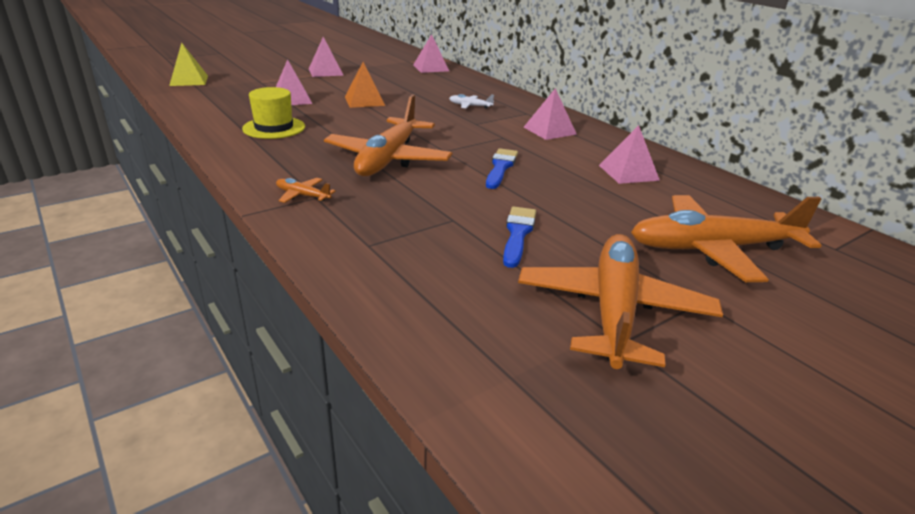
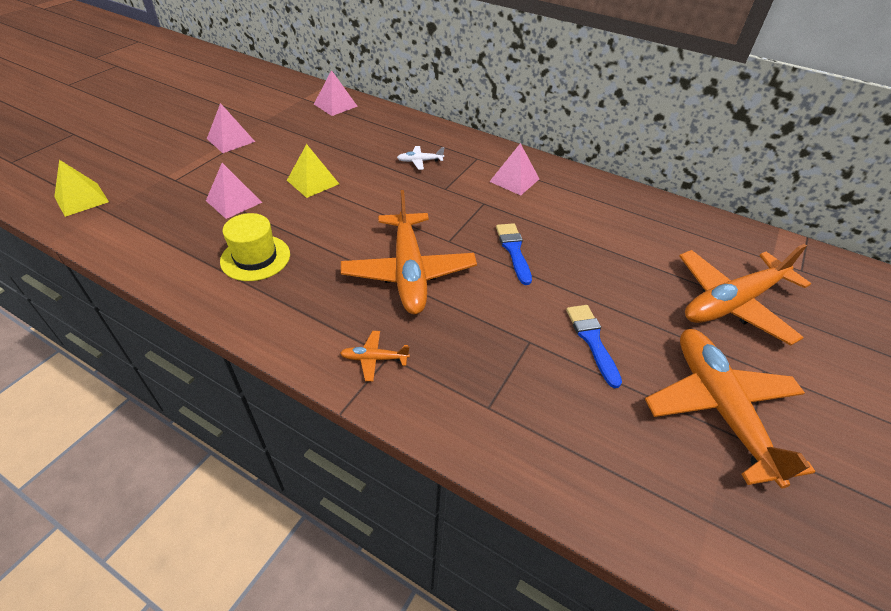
camera: 25 degrees left, 15 degrees up
orange pyramid [345,62,385,108] -> yellow pyramid [287,144,339,198]
pink pyramid [599,125,660,184] -> none

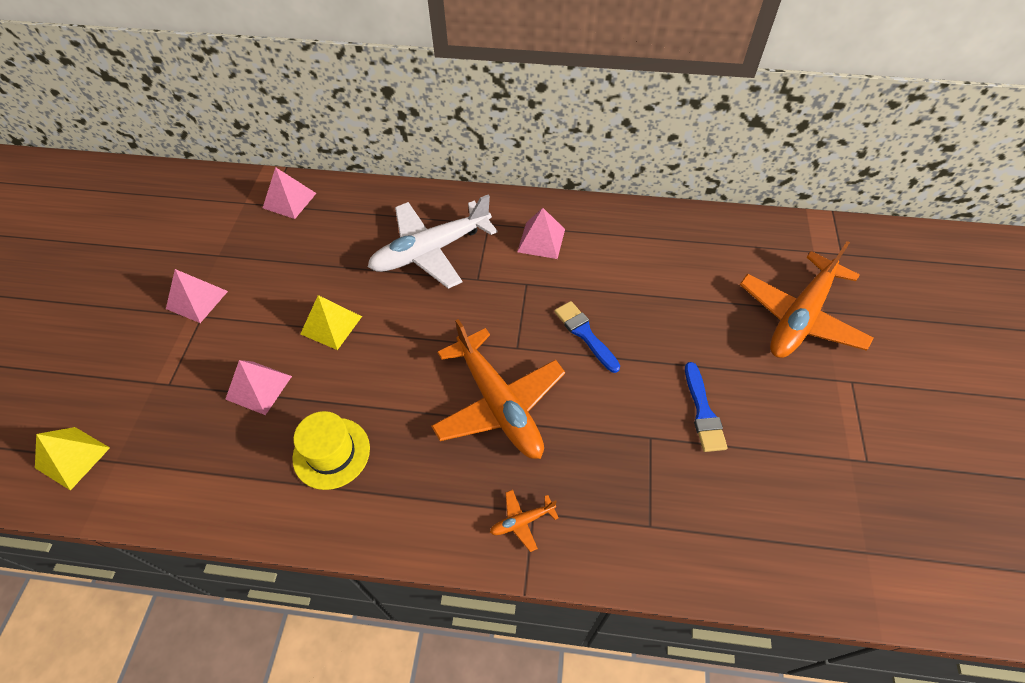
camera: 20 degrees left, 10 degrees up
white plane [397,146,444,170] -> white plane [368,194,498,289], size x2.47
blue brush [566,305,622,388] -> blue brush turned 150 degrees counterclockwise [685,362,728,452]
orange plane [645,329,815,488] -> none

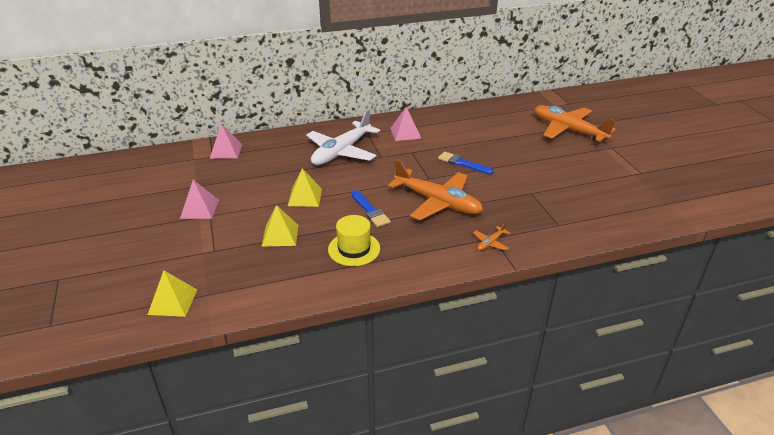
camera: 25 degrees left, 20 degrees down
pink pyramid [225,360,292,415] -> yellow pyramid [262,205,298,247]
blue brush [685,362,728,452] -> blue brush moved to [352,190,391,227]
orange plane [740,241,874,358] -> orange plane turned 120 degrees clockwise [534,105,616,142]

